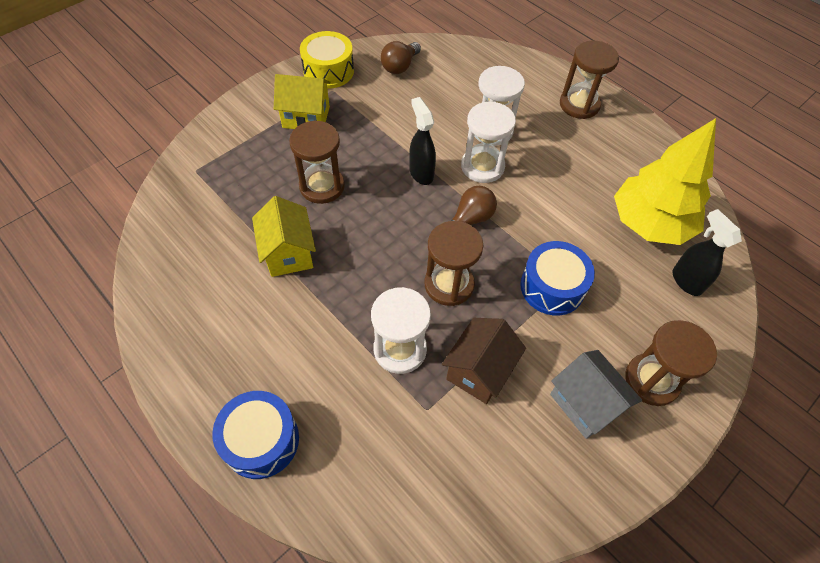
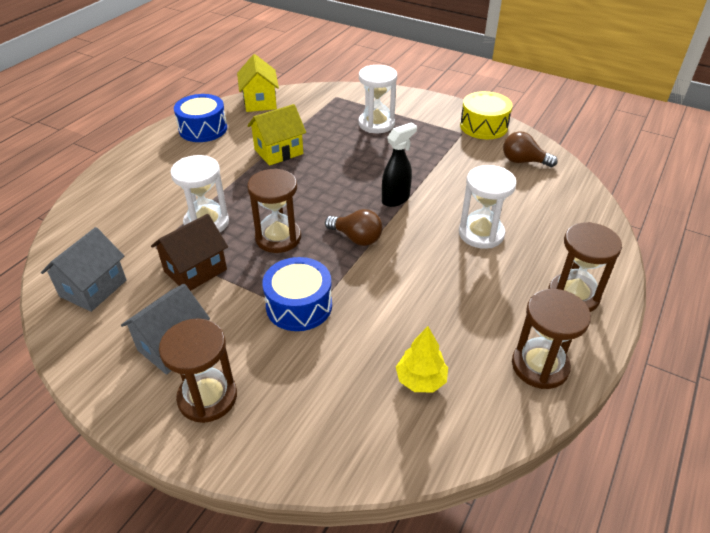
camera: 75 degrees right, 15 degrees down
blue drum [212,391,299,479] -> blue drum moved to [174,94,227,142]
yellow house [274,74,331,129] -> yellow house moved to [237,54,279,112]
brown hourglass [289,120,345,204] -> brown hourglass moved to [512,289,591,389]
brown house [442,318,526,404] -> brown house turned 60 degrees counterclockwise [151,214,228,291]
white hourglass [461,102,516,183] -> white hourglass moved to [358,65,397,133]
yellow tree [614,118,716,245] -> yellow tree [396,326,448,392], size x0.48
black spray bottle [673,209,742,296] -> none
none -> grey house [41,227,127,312]

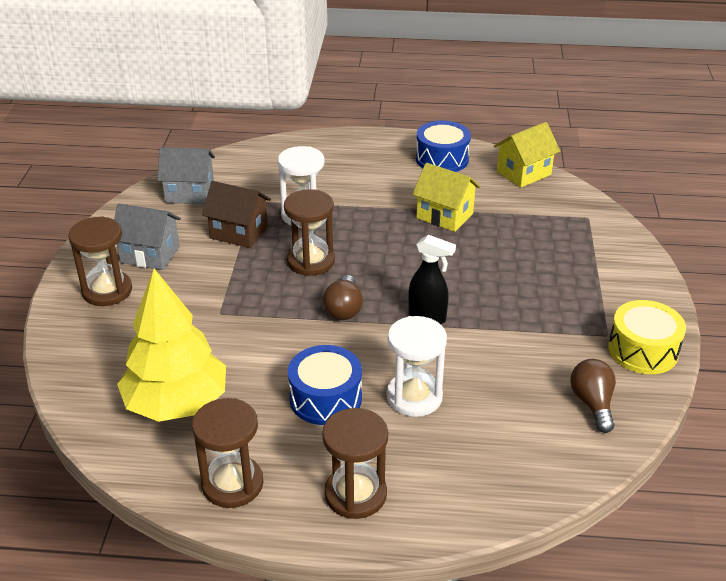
camera: 65 degrees right, 5 degrees down
blue drum [262,257,332,331] -> blue drum moved to [288,345,362,425]
white hourglass [358,65,397,133] -> none
yellow tree [396,326,448,392] -> yellow tree [117,269,226,422], size x2.08

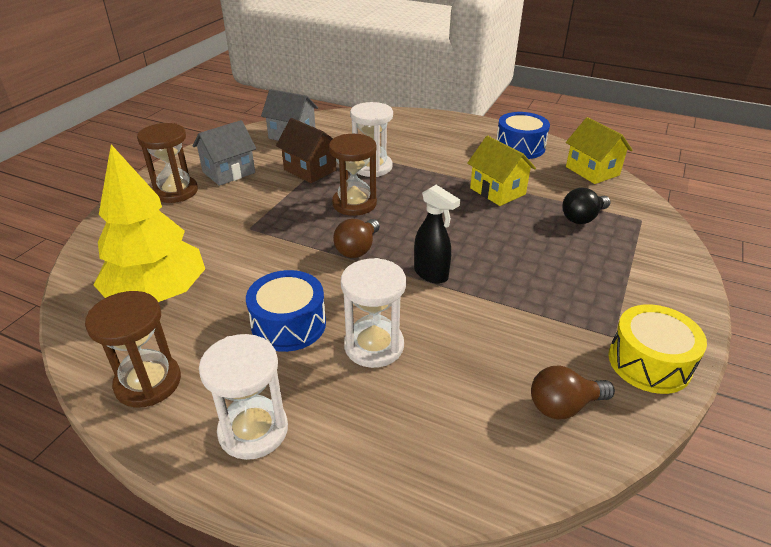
camera: 20 degrees right, 0 degrees up
grey house [114,204,181,270] -> grey house turned 75 degrees counterclockwise [193,120,256,186]
brown hourglass [322,408,388,519] -> white hourglass [199,334,288,460]
yellow house [494,122,560,188] -> yellow house turned 75 degrees clockwise [566,117,633,184]
brown light bulb [570,359,616,433] -> brown light bulb turned 120 degrees counterclockwise [531,366,615,419]
none -> black light bulb [562,188,611,224]

